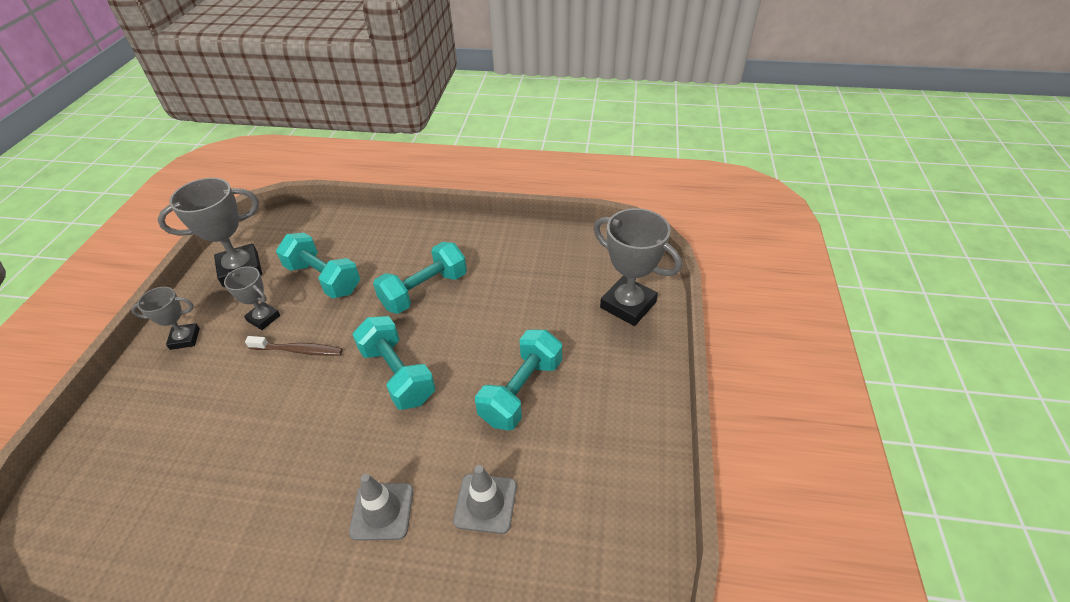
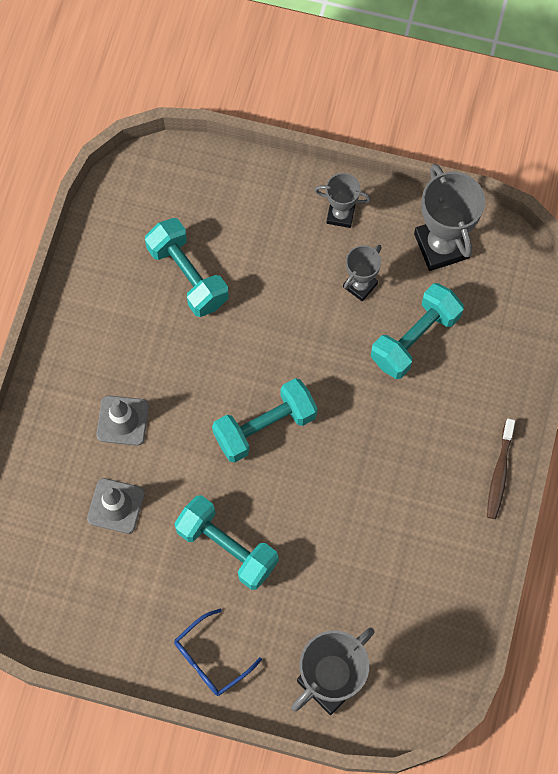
camera: 95 degrees right, 25 degrees up
grey trophy [131,287,200,350] -> grey trophy turned 75 degrees counterclockwise [314,173,371,228]
brown toothbrush [245,336,343,356] -> brown toothbrush moved to [487,419,515,519]
turquoise dumbbell [373,242,467,314] -> turquoise dumbbell moved to [145,218,229,317]
none -> blue glasses [174,609,262,696]

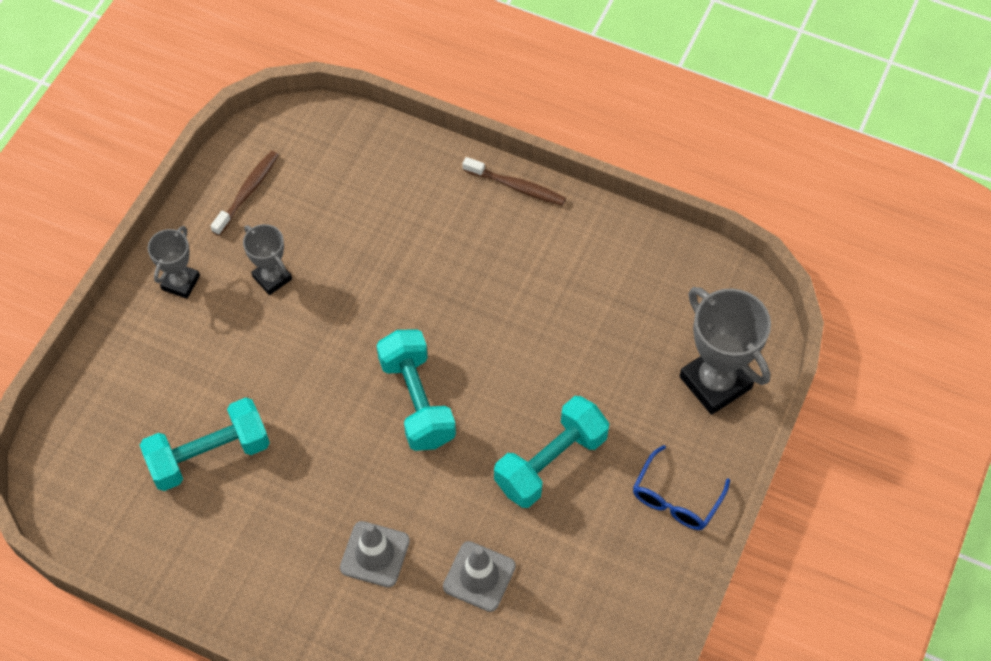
camera: 80 degrees left, 10 degrees down
blue glasses [174,609,262,696] -> blue glasses turned 60 degrees clockwise [633,445,730,530]
turquoise dumbbell [371,283,464,379] -> none
grey trophy [414,164,485,271] -> brown toothbrush [211,150,279,236]

